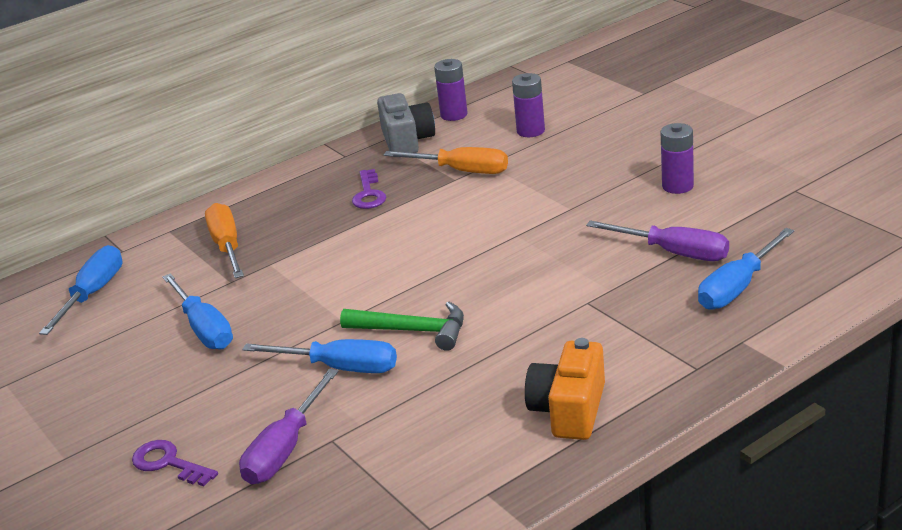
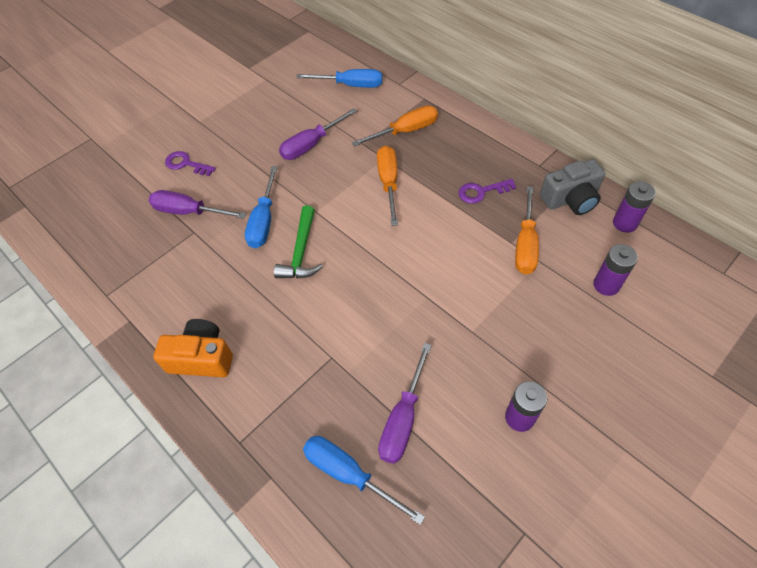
camera: 80 degrees right, 25 degrees up
purple key [132,440,218,486] -> purple key turned 90 degrees counterclockwise [165,151,216,176]
blue screwdriver [162,273,233,349] -> purple screwdriver [279,108,357,160]
none -> orange screwdriver [377,146,398,226]

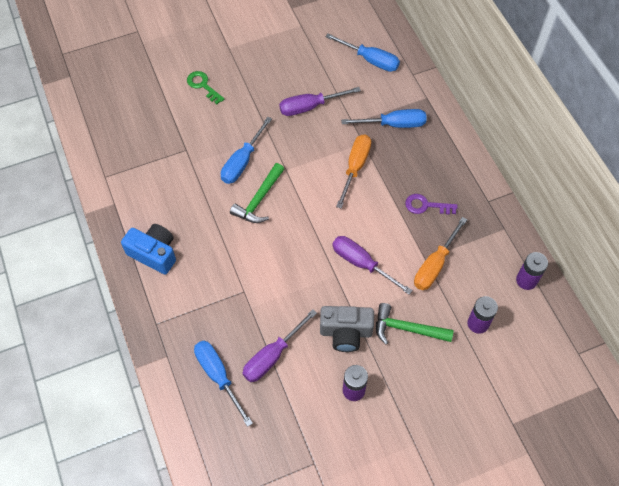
camera: 20 degrees right, 5 degrees up
purple screwdriver [149,190,246,219] -> purple screwdriver moved to [332,236,413,295]
orange camera [153,319,233,377] -> blue camera [121,224,176,275]
purple key [165,151,216,176] -> green key [187,71,224,104]
orange screwdriver [352,106,438,147] -> blue screwdriver [341,109,427,128]
grey camera [540,159,605,215] -> grey camera moved to [320,306,374,352]
none -> green hammer [376,303,454,345]

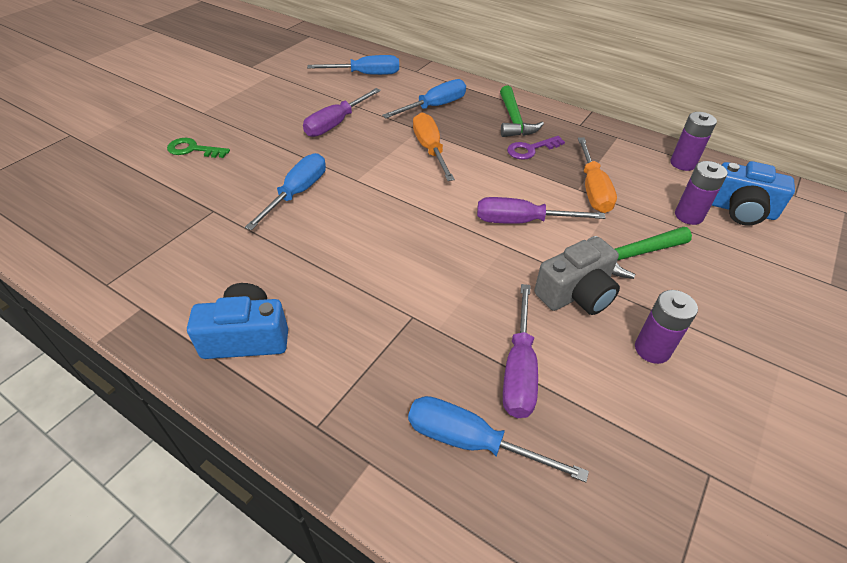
camera: 35 degrees left, 15 degrees down
blue screwdriver [221,117,272,184] -> blue screwdriver turned 150 degrees counterclockwise [245,153,326,230]
green hammer [230,163,284,223] -> green hammer moved to [500,86,544,137]
none -> blue camera [711,161,795,225]

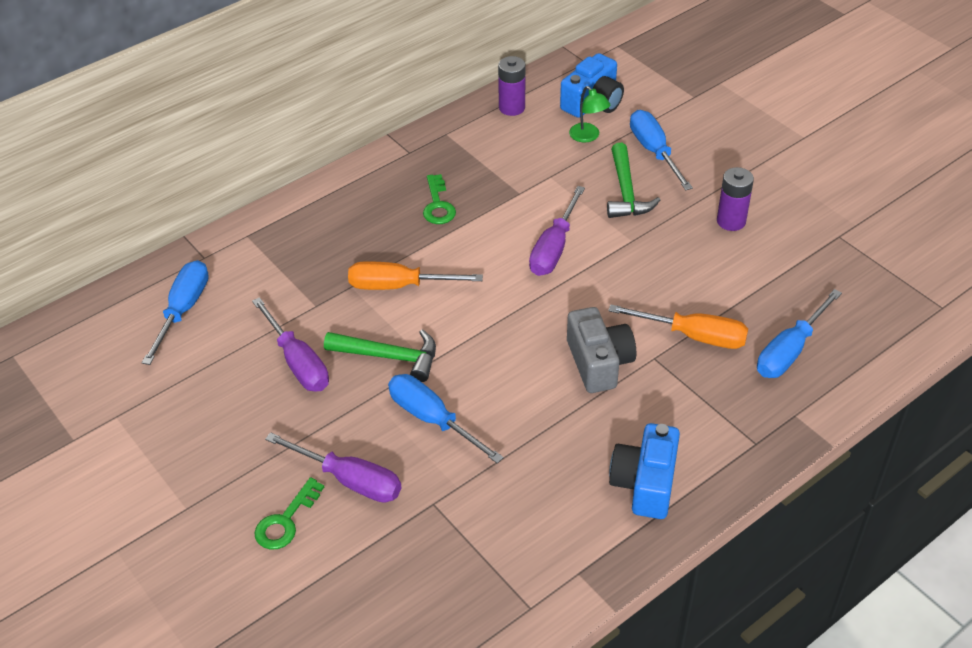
camera: 70 degrees left, 0 degrees up
blue screwdriver [382,79,466,118] -> blue screwdriver moved to [630,110,693,190]
green hammer [500,86,544,137] -> green hammer moved to [324,329,436,382]
purple screwdriver [503,284,538,418] -> purple screwdriver moved to [265,432,401,503]
purple key [507,136,565,160] -> green key [423,174,456,224]
grey camera [534,237,620,315] -> grey camera moved to [567,307,636,393]
orange screwdriver [578,137,617,213] -> orange screwdriver moved to [608,304,748,349]
purple battery [675,161,727,225] -> green lamp [569,86,610,142]

